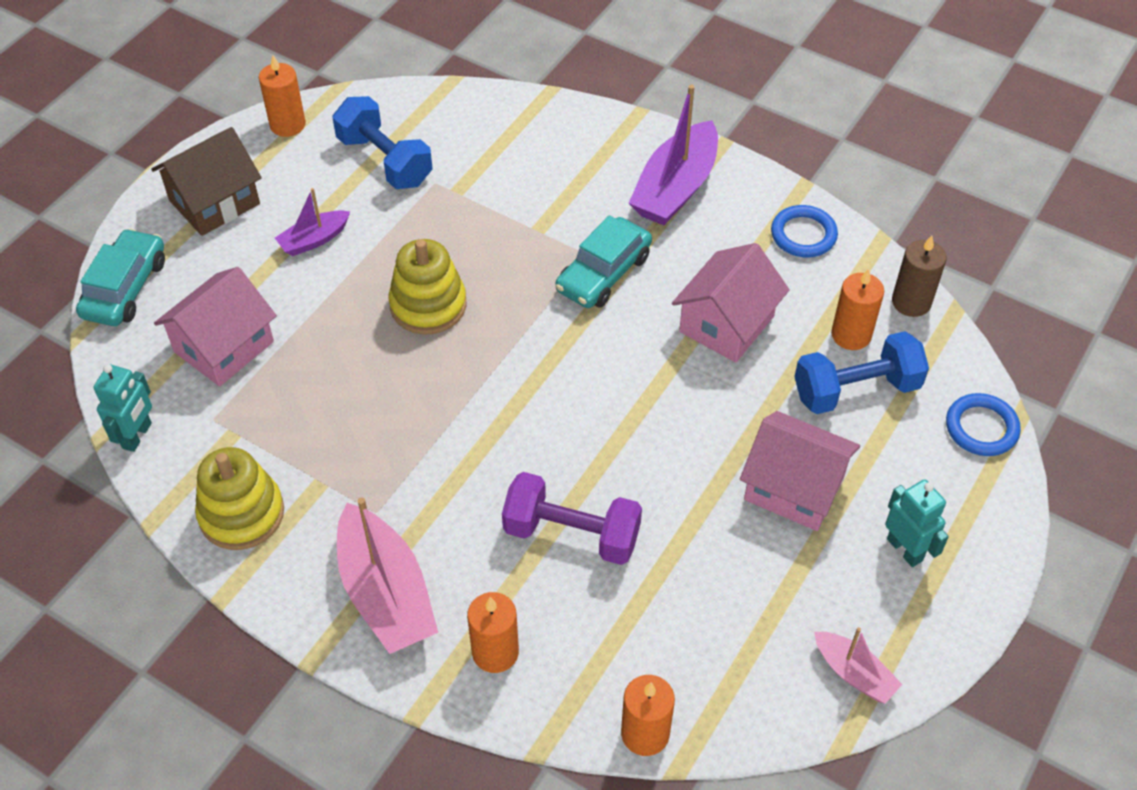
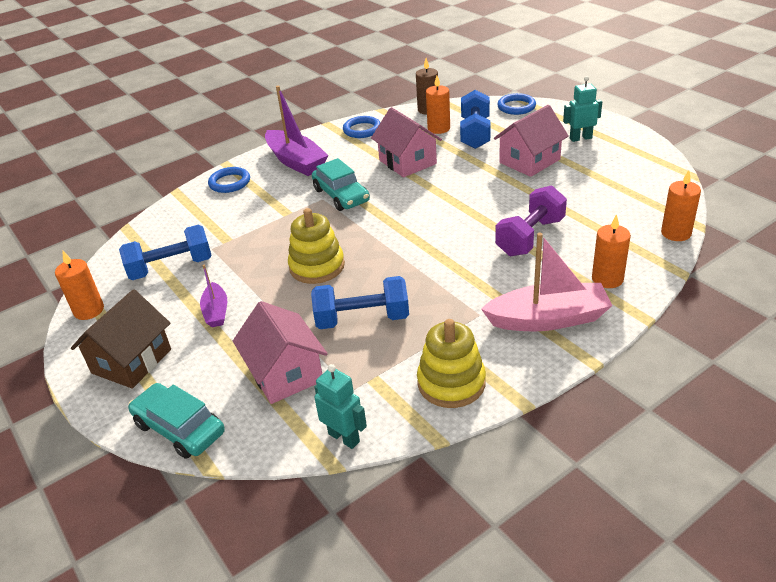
camera: 65 degrees left, 15 degrees down
brown house [151,127,262,236] -> brown house turned 45 degrees clockwise [71,289,171,389]
pink boat [814,627,902,704] -> none
none -> blue ring [208,167,250,193]
none -> blue dumbbell [311,276,409,329]

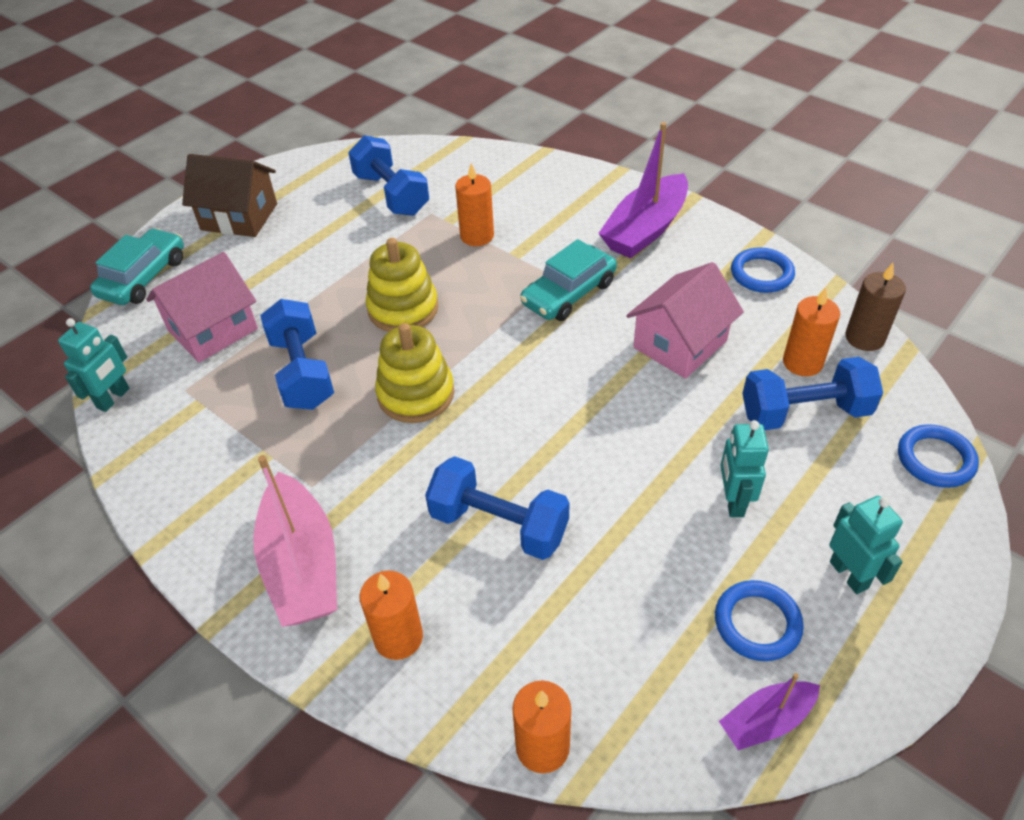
camera: 75 degrees right, 10 degrees up
orange candle [55,251,104,320] -> orange candle moved to [455,163,494,246]
purple boat [200,265,227,327] -> purple boat moved to [719,673,820,750]
blue ring [208,167,250,193] -> blue ring moved to [715,580,804,661]
yellow stacking toy [417,319,486,408] -> yellow stacking toy moved to [375,323,454,423]
pink house [494,105,569,177] -> turquoise robot [720,420,769,517]
purple dumbbell [495,185,567,256] -> blue dumbbell [425,456,570,560]

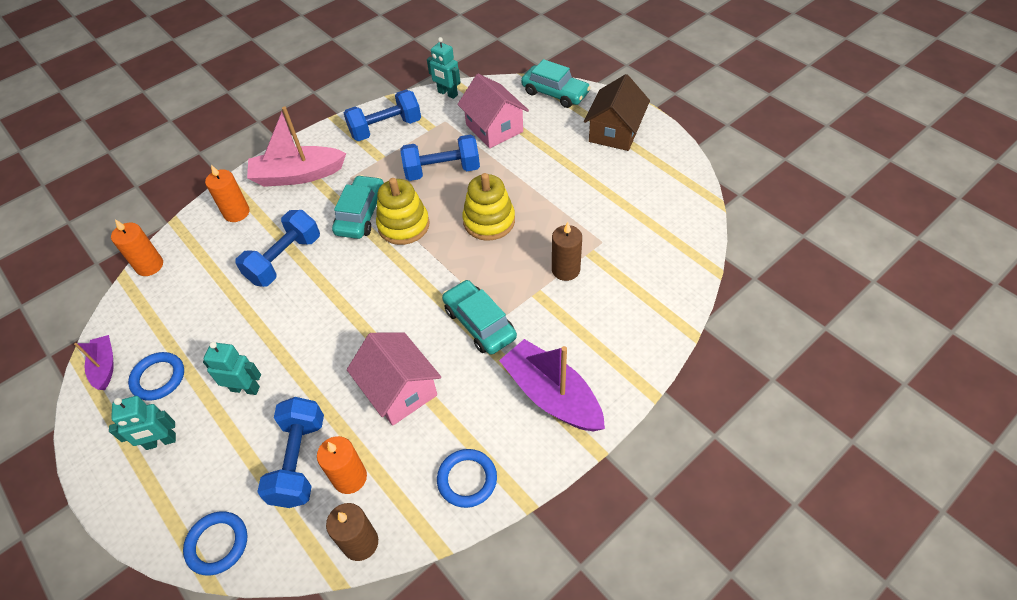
camera: 100 degrees right, 5 degrees up
blue dumbbell [348,135,429,216] -> blue dumbbell moved to [344,90,421,141]
orange candle [455,163,494,246] -> brown candle [552,222,582,281]
none -> turquoise car [332,175,384,239]

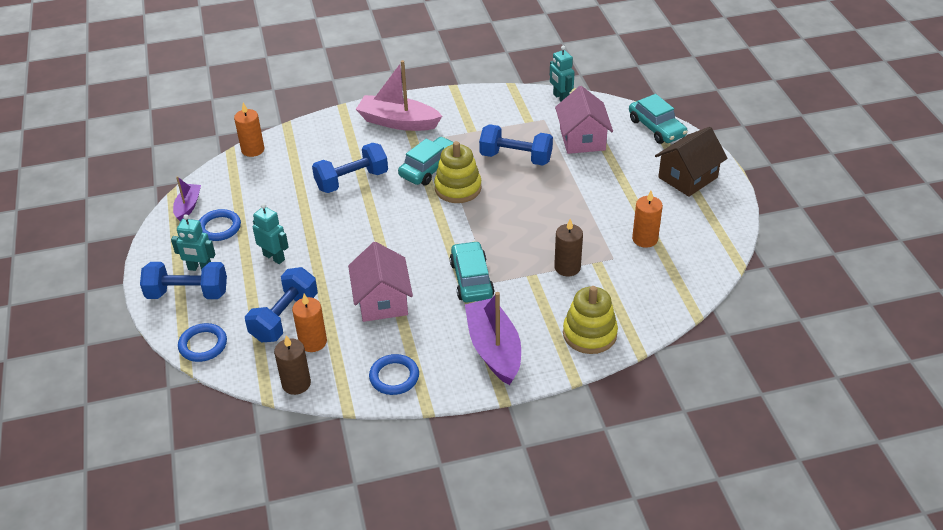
camera: 25 degrees right, 10 degrees down
orange candle [205,165,249,222] -> orange candle moved to [632,191,663,248]
blue dumbbell [344,90,421,141] -> blue dumbbell moved to [140,262,227,299]
yellow stacking toy [462,173,515,241] -> yellow stacking toy moved to [563,286,618,354]

